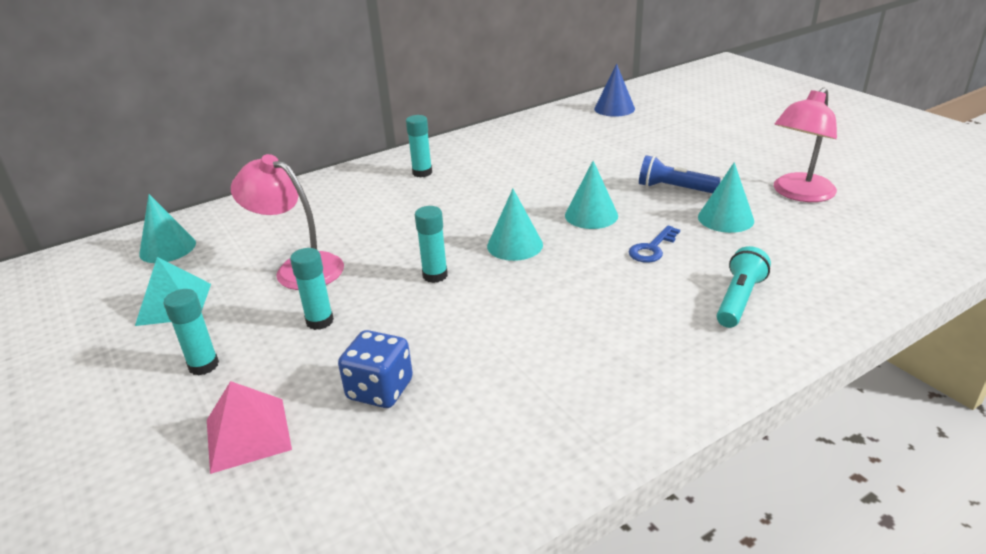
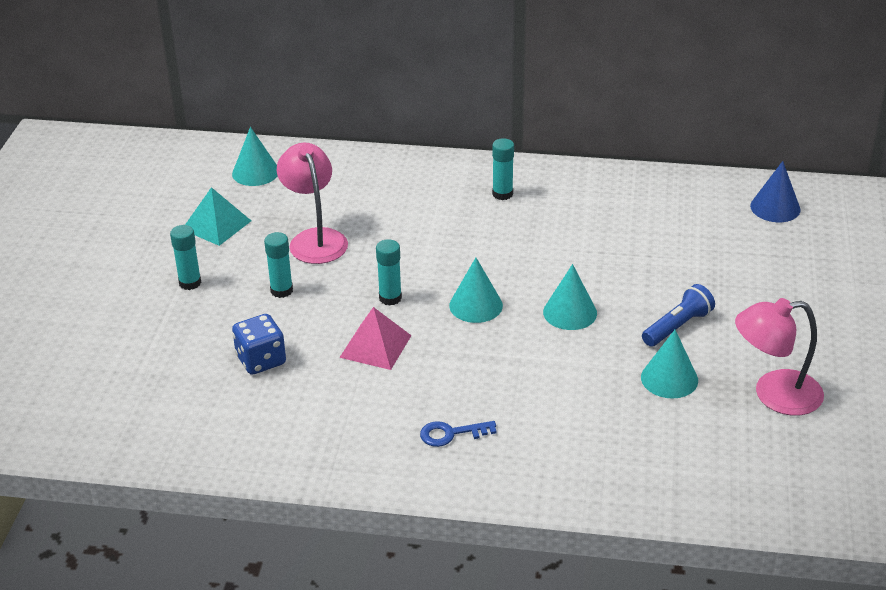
camera: 40 degrees right, 5 degrees up
pink pyramid [207,381,292,474] -> pink pyramid moved to [339,307,412,370]
blue key [629,225,680,263] -> blue key moved to [420,421,497,447]
blue flashlight [639,155,721,193] -> blue flashlight turned 75 degrees clockwise [642,284,715,347]
turquoise flashlight [717,246,771,328] -> none

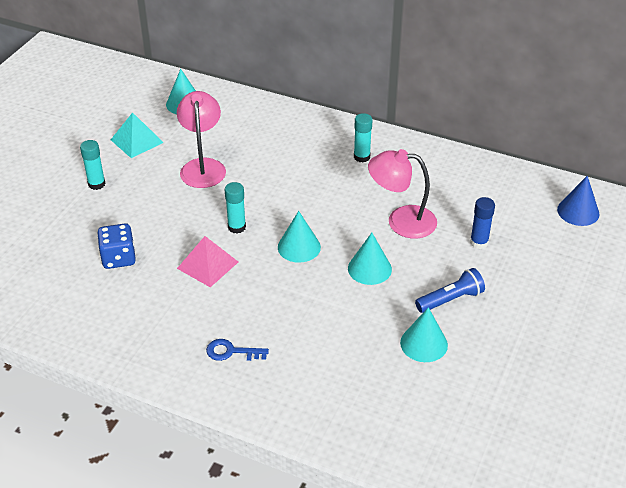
camera: 15 degrees right, 5 degrees up
turquoise glue stick [264,232,293,298] -> none
pink lamp [735,298,824,416] -> pink lamp moved to [368,149,437,238]
none -> blue glue stick [470,197,495,249]

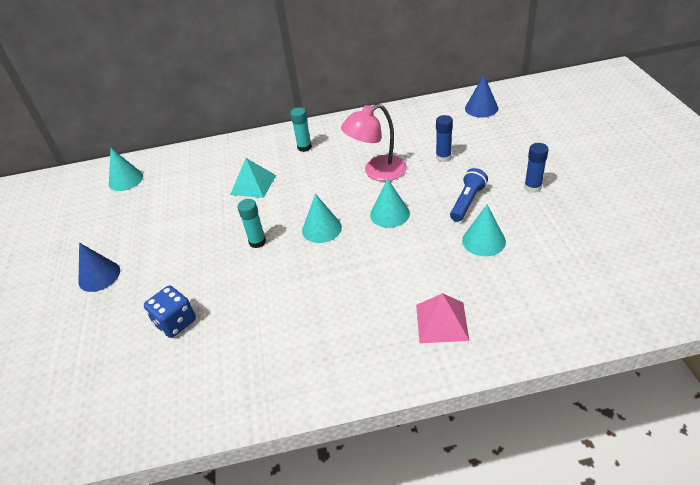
camera: 30 degrees left, 0 degrees up
turquoise glue stick [80,140,106,190] -> blue cone [78,243,120,292]
turquoise pyramid [111,112,164,158] -> turquoise pyramid moved to [230,158,276,198]
pink lamp [177,91,226,188] -> none
pink pyramid [177,236,238,287] -> pink pyramid moved to [416,293,470,343]
blue key [206,339,269,361] -> none
none -> blue glue stick [524,143,549,193]

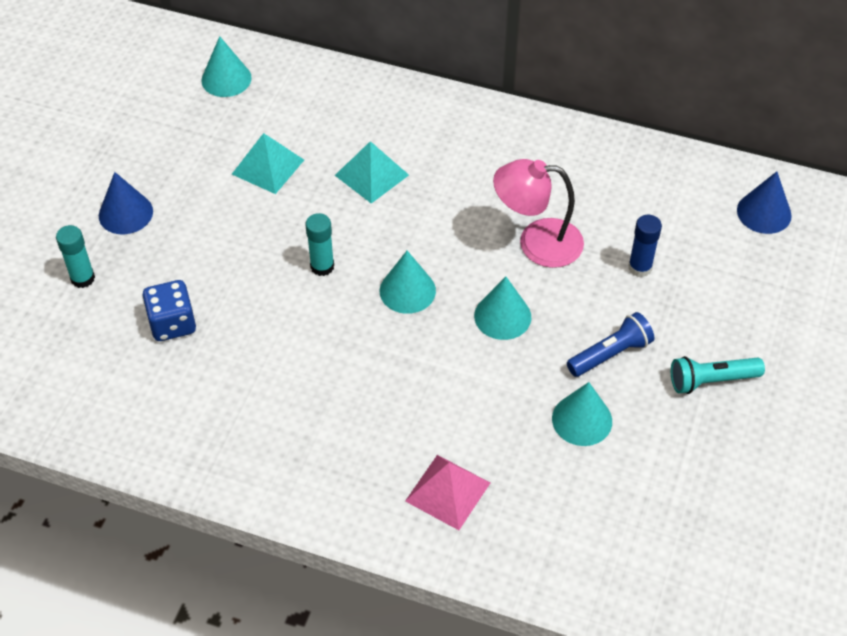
camera: 25 degrees right, 10 degrees up
turquoise glue stick [290,107,312,152] -> turquoise glue stick moved to [56,225,95,288]
blue glue stick [524,143,549,193] -> turquoise flashlight [671,356,765,394]
none -> turquoise pyramid [232,133,304,194]

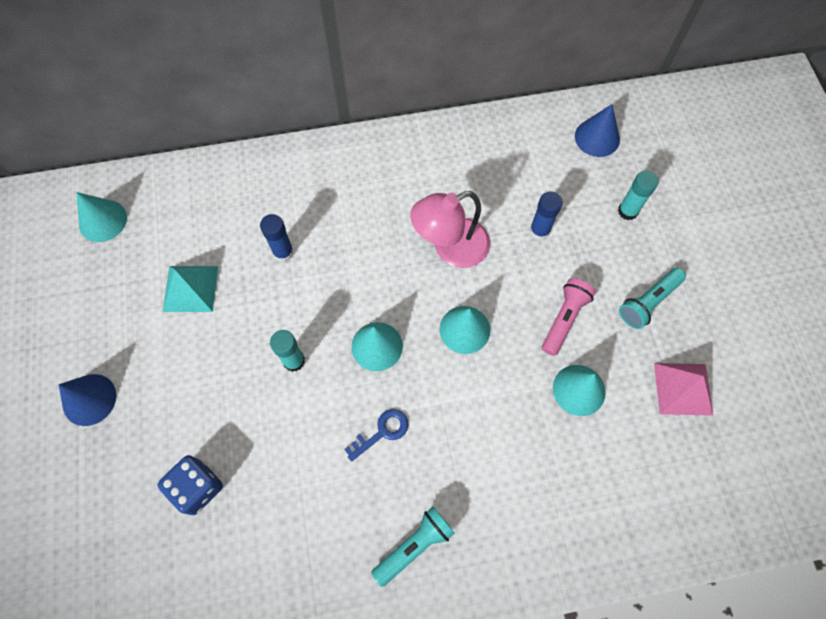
camera: 30 degrees left, 15 degrees up
turquoise glue stick [56,225,95,288] -> turquoise glue stick moved to [618,171,659,220]
turquoise pyramid [335,141,409,203] -> blue glue stick [260,214,294,262]
pink pyramid [405,455,490,530] -> pink pyramid moved to [654,363,713,416]
blue flashlight [567,312,654,377] -> pink flashlight [542,278,596,356]
none -> blue key [344,409,409,462]
none -> turquoise flashlight [371,507,455,587]

